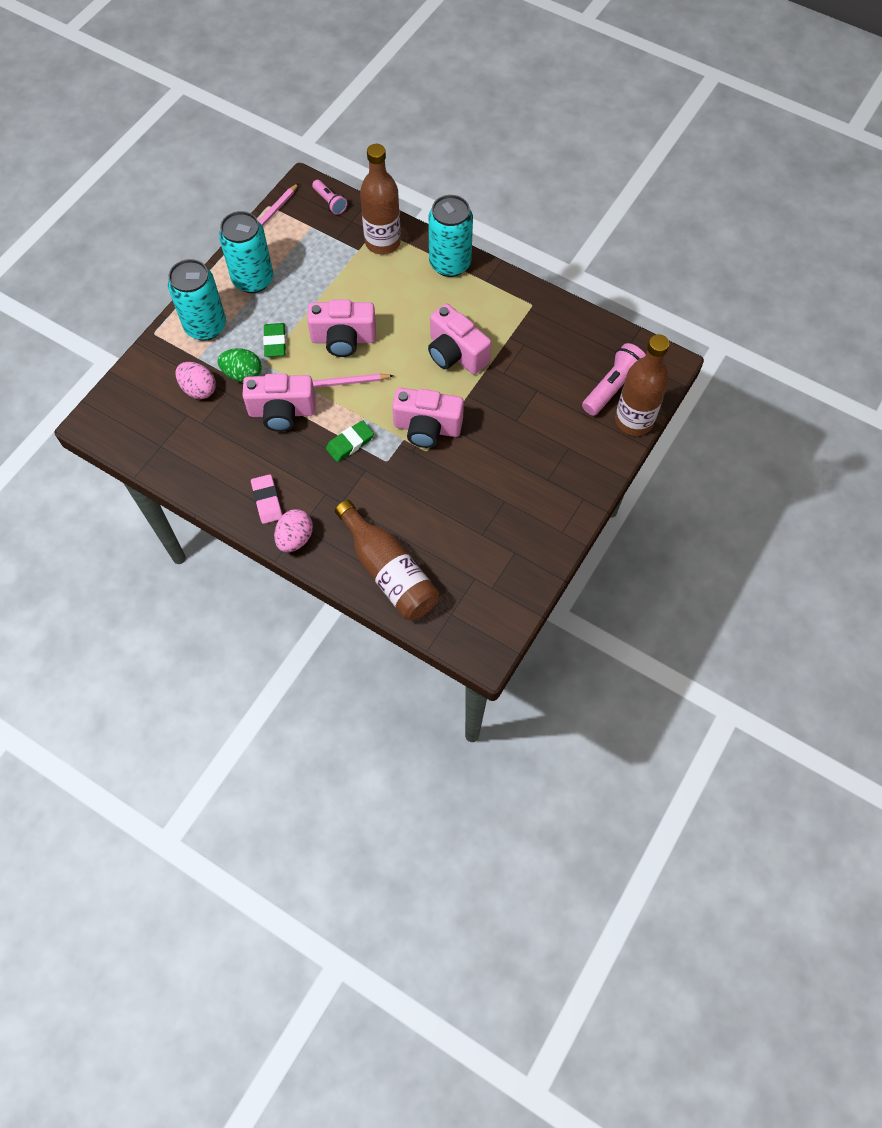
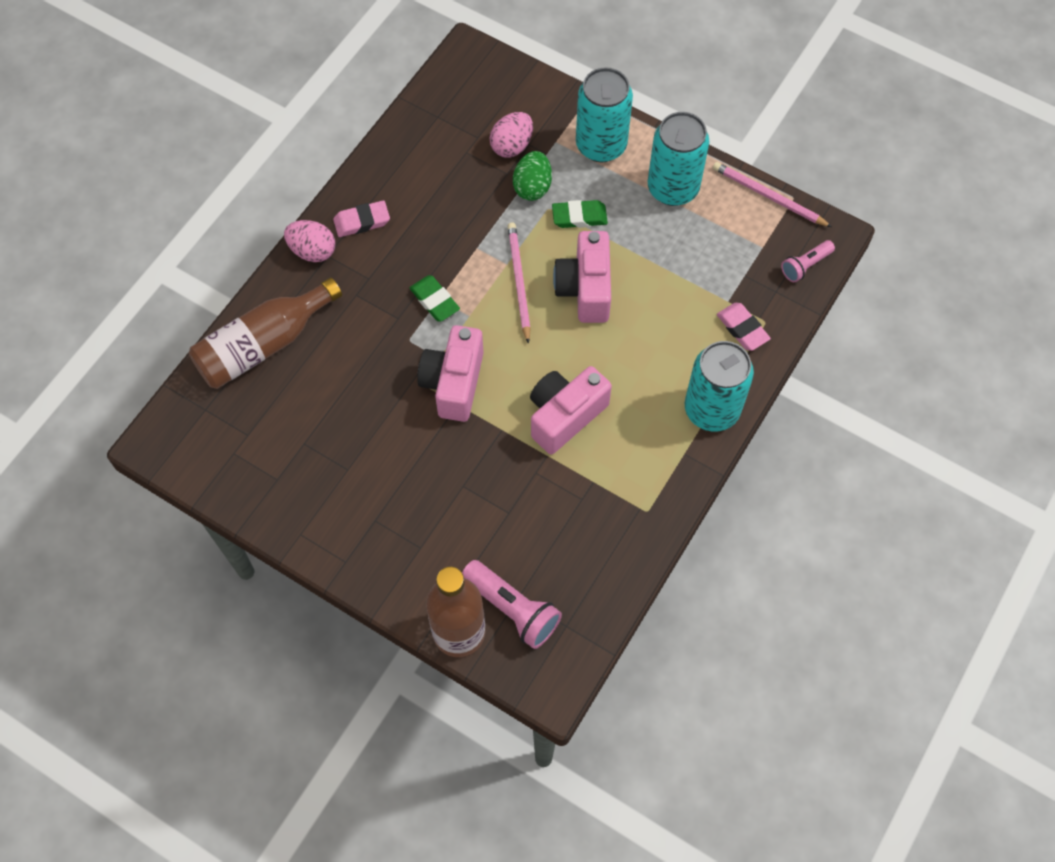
camera: 90 degrees right, 0 degrees up
pink camera [242,373,316,432] -> none
brown bottle [360,144,401,254] -> pink eraser [717,303,771,351]

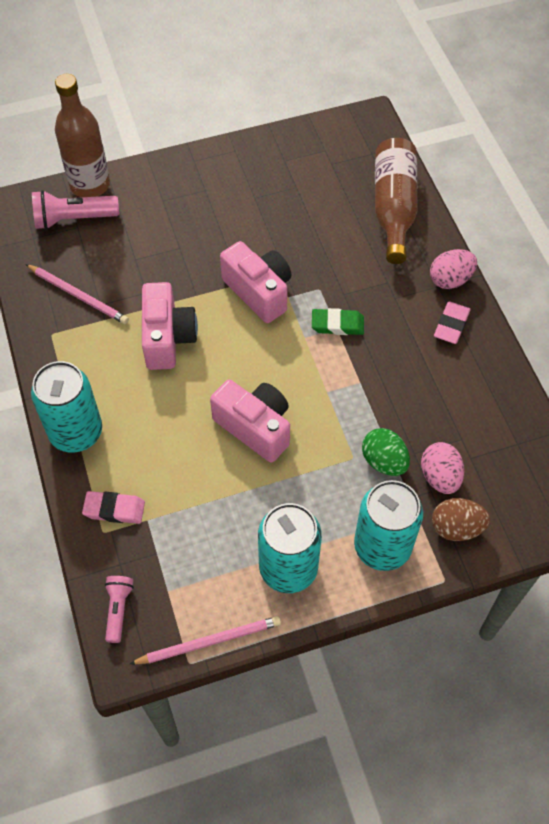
camera: 130 degrees right, 5 degrees down
pink pencil [508,223,531,344] -> pink pencil moved to [25,264,129,324]
green eraser [552,200,608,228] -> none
none -> brown egg [432,498,490,541]

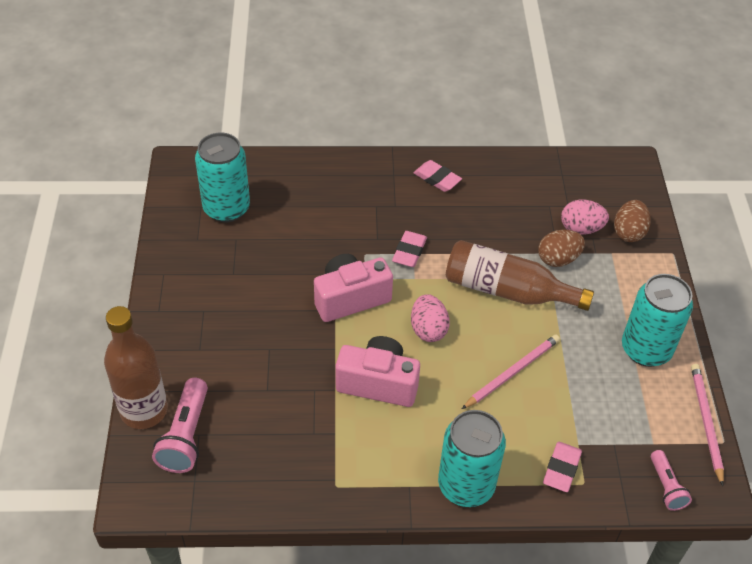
camera: 75 degrees left, 10 degrees down
pink pencil [25,264,129,324] -> pink pencil moved to [462,335,560,409]
pink flashlight [105,576,134,643] -> pink flashlight turned 120 degrees counterclockwise [651,450,692,511]
pink camera [210,380,290,463] -> none
green eraser [312,308,364,335] -> pink eraser [392,231,427,267]
turquoise can [354,480,423,571] -> turquoise can moved to [195,133,250,222]
green egg [362,428,410,476] -> brown egg [538,230,585,267]
brown bottle [375,138,418,264] -> brown bottle moved to [446,240,594,311]
pink egg [430,249,477,289] -> pink egg moved to [411,294,450,342]

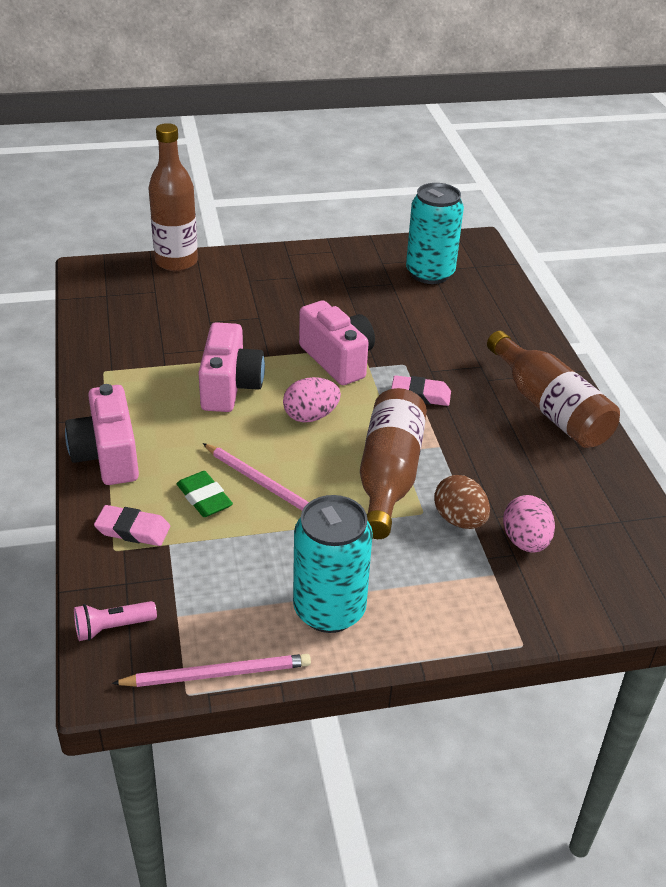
camera: 80 degrees right, 10 degrees down
pink flashlight [152,378,208,473] -> none
pink eraser [413,160,462,192] -> brown bottle [487,331,620,448]
turquoise can [438,410,506,507] -> pink camera [65,384,139,485]
brown egg [614,200,651,242] -> none
none -> green eraser [176,471,233,517]

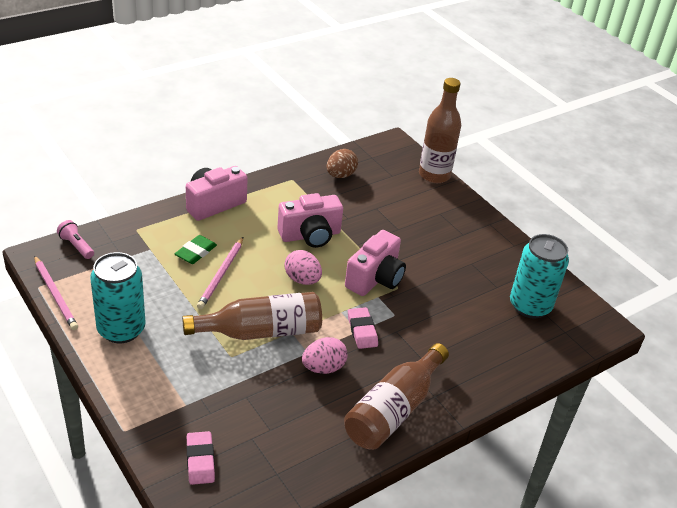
camera: 65 degrees right, 0 degrees up
pink eraser [94,505,170,546] -> pink eraser moved to [187,431,215,485]
brown egg [434,475,490,529] -> brown egg moved to [327,149,358,178]
pink egg [503,495,555,553] -> pink egg moved to [302,337,348,374]

